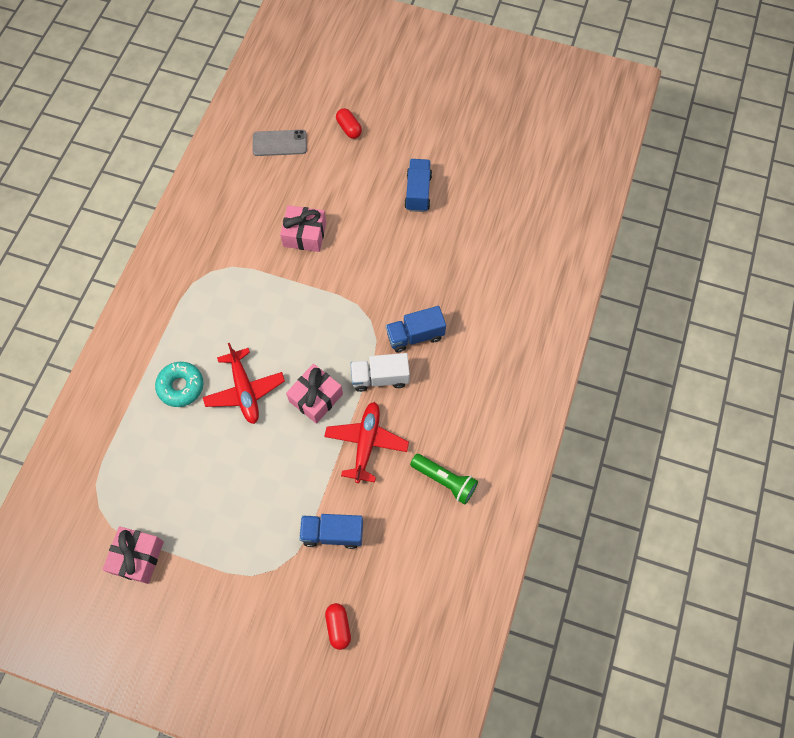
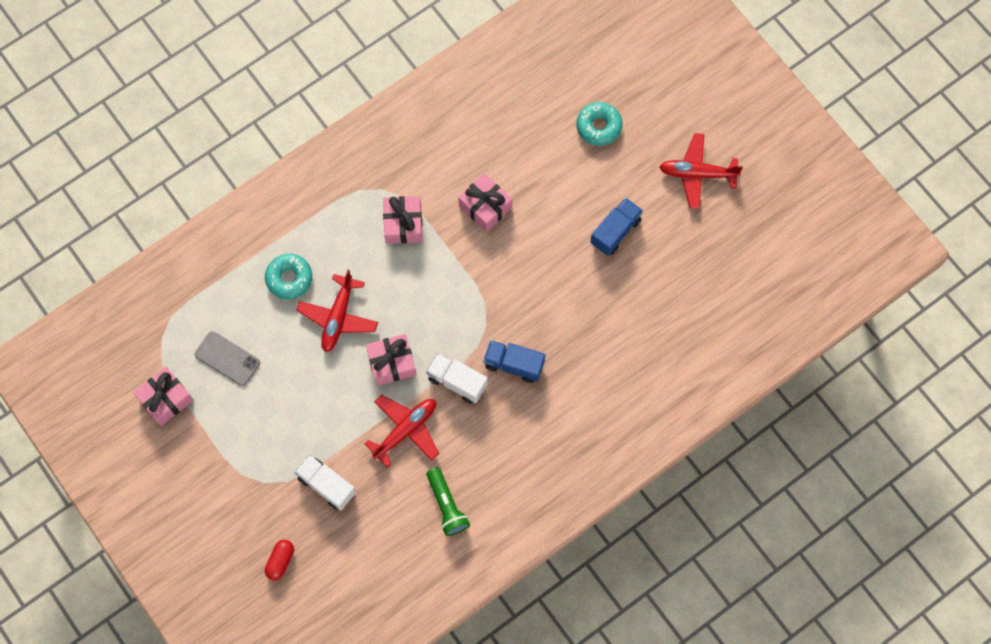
camera: 35 degrees right, 5 degrees up
grey phone [253,130,307,156] -> grey phone moved to [195,331,260,386]
blue truck [299,514,363,549] -> white truck [295,455,356,511]
red capsule [336,108,362,139] -> turquoise donut [576,102,622,146]
none -> pink gift [383,196,423,244]
none -> red plane [659,133,743,209]

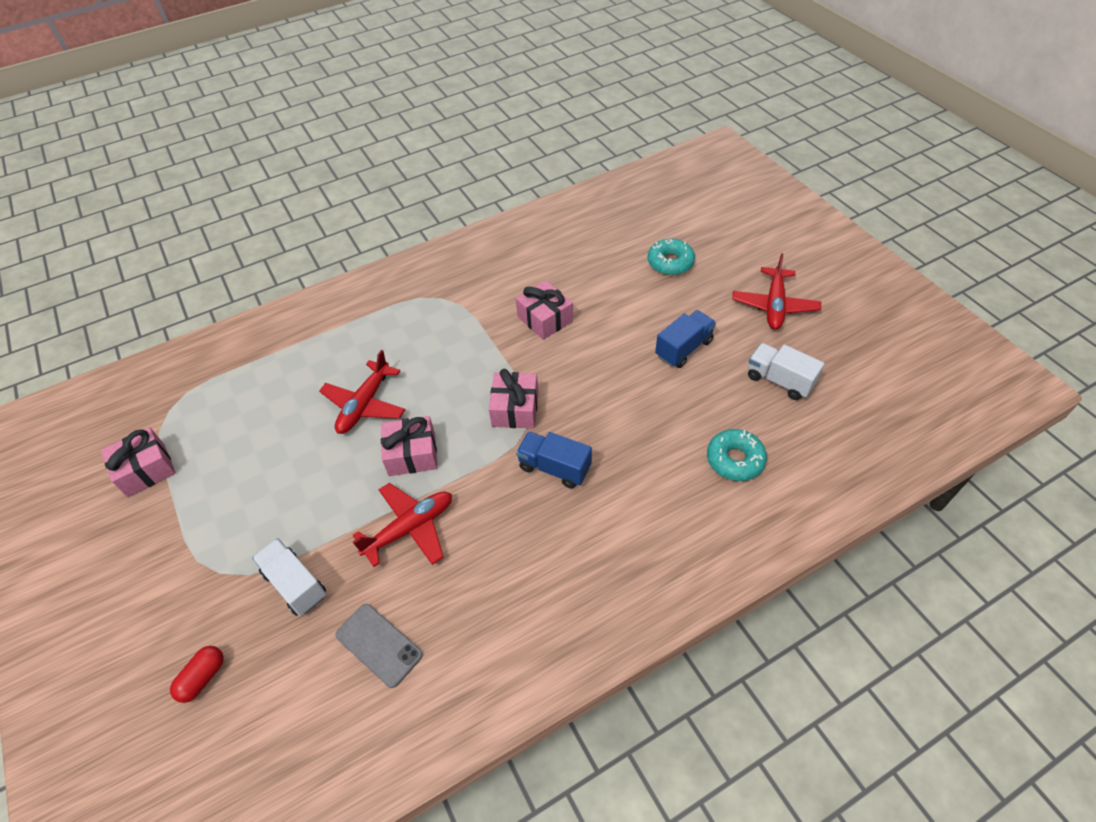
camera: 10 degrees right, 20 degrees down
grey phone [195,331,260,386] -> grey phone moved to [335,604,423,688]
turquoise donut [265,254,312,299] -> turquoise donut moved to [707,429,767,481]
pink gift [383,196,423,244] -> pink gift moved to [489,369,538,428]
white truck [426,353,488,403] -> white truck moved to [748,343,825,400]
green flashlight [427,467,470,536] -> none
red plane [659,133,743,209] -> red plane turned 90 degrees counterclockwise [732,253,821,330]

